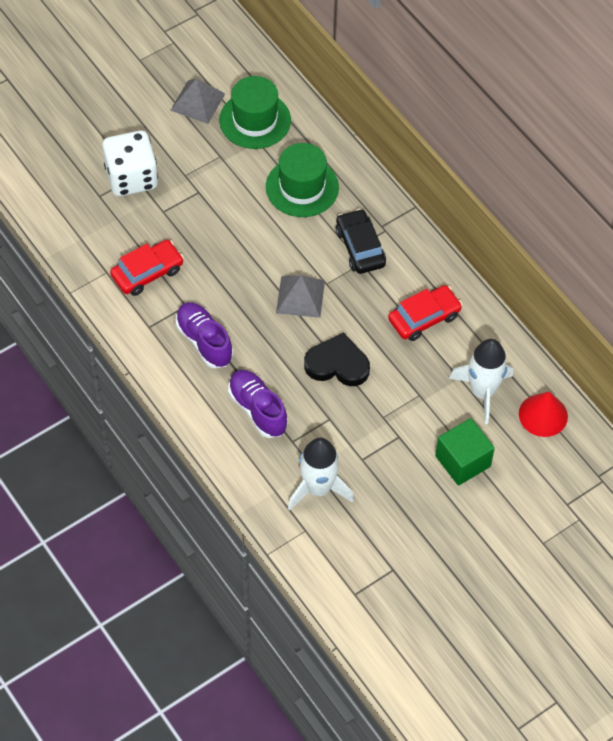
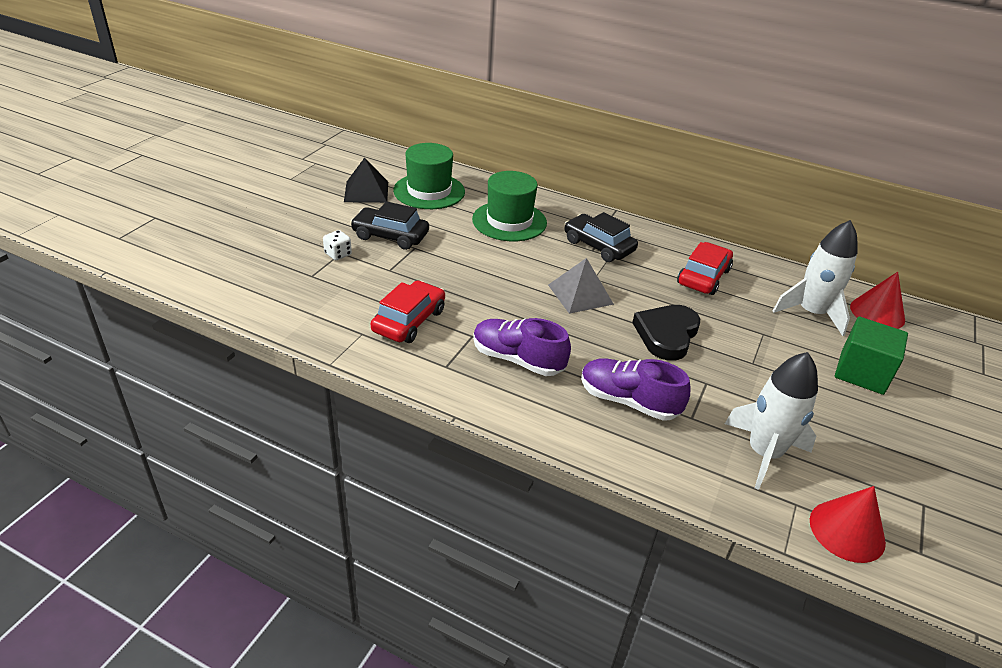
camera: 30 degrees left, 20 degrees down
white dice [102,131,158,196] -> white dice [323,230,352,260], size x0.41
grey pyramid [170,78,225,124] -> black pyramid [344,157,388,203]
black heart [304,332,370,386] -> black heart turned 45 degrees counterclockwise [632,305,700,361]
none -> black car [350,201,429,250]
none -> red cone [810,486,886,563]

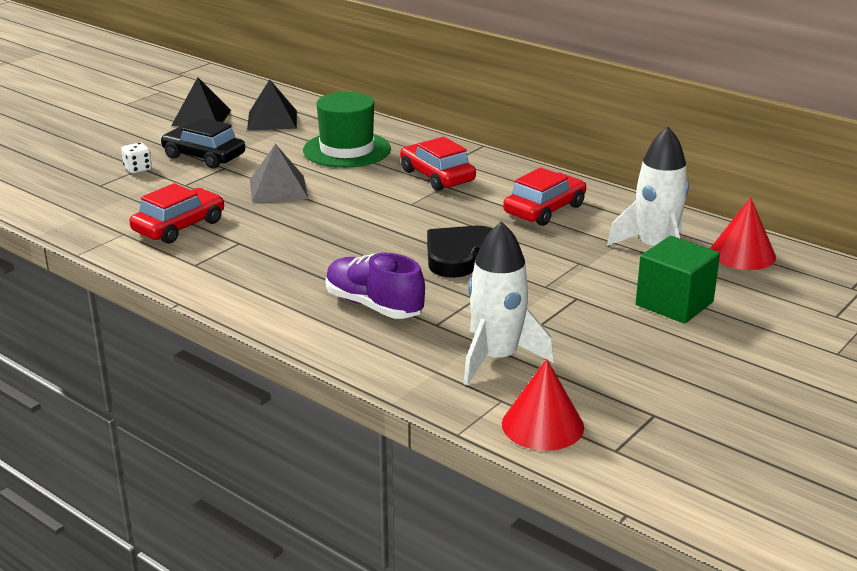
camera: 15 degrees right, 10 degrees down
green hat [393,143,465,209] -> black pyramid [247,79,297,130]
purple shoe [473,318,571,376] -> none
grey pyramid [548,258,614,314] -> grey pyramid moved to [250,144,308,203]
black car [565,212,638,262] -> red car [400,137,476,191]

